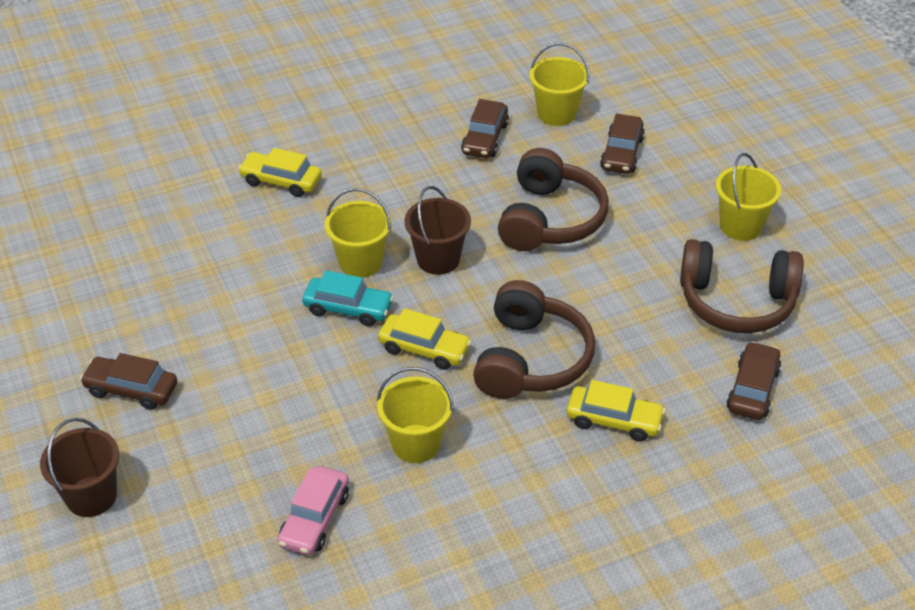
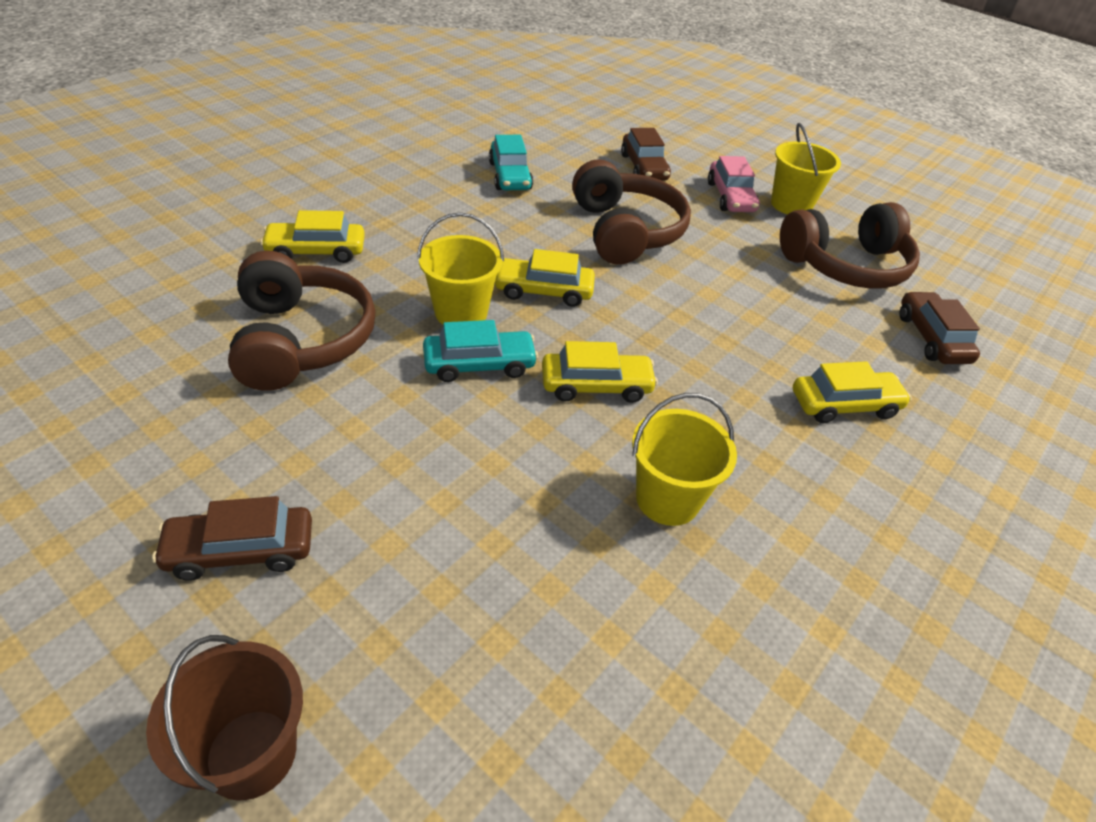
camera: 30 degrees left, 0 degrees up
pink car [278,466,349,555] -> pink car moved to [708,156,760,212]
brown bucket [405,186,471,275] -> yellow car [495,249,595,307]
brown car [461,99,509,158] -> turquoise car [489,135,533,190]
brown headphones [473,280,595,399] -> brown headphones moved to [228,251,376,391]
yellow bucket [529,43,589,126] -> none

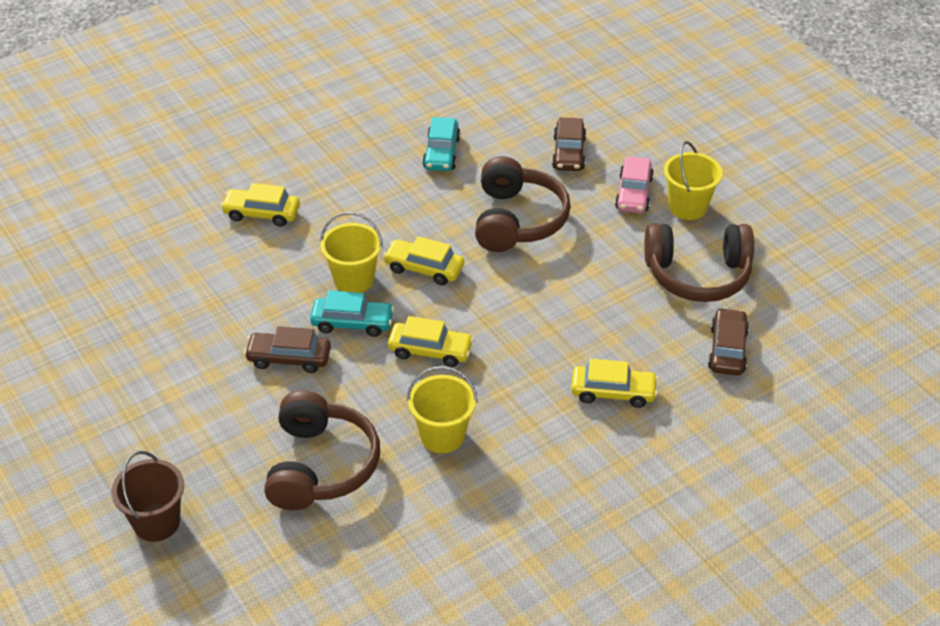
camera: 20 degrees right, 0 degrees up
brown car [152,496,312,580] -> brown car moved to [244,326,331,373]
brown headphones [228,251,376,391] -> brown headphones moved to [264,390,380,510]

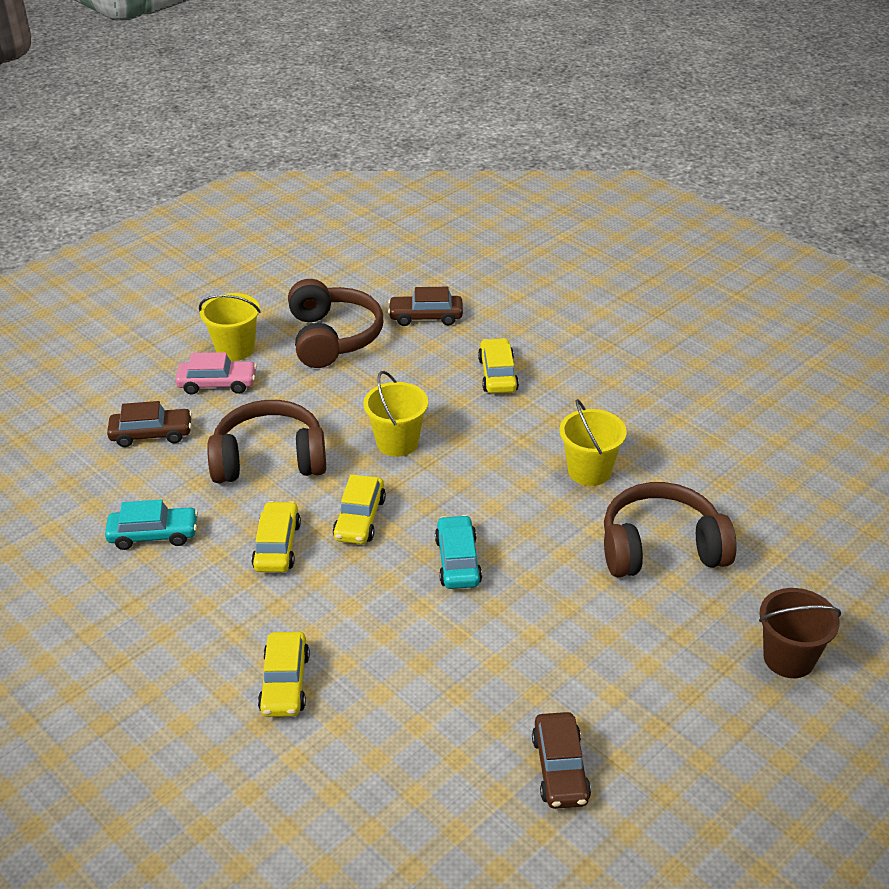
camera: 100 degrees left, 5 degrees down
brown car [244,326,331,373] -> brown car moved to [532,712,591,809]
yellow bucket [320,212,383,293] -> yellow bucket moved to [363,371,428,457]
yellow car [388,316,474,367] -> yellow car moved to [252,501,301,572]

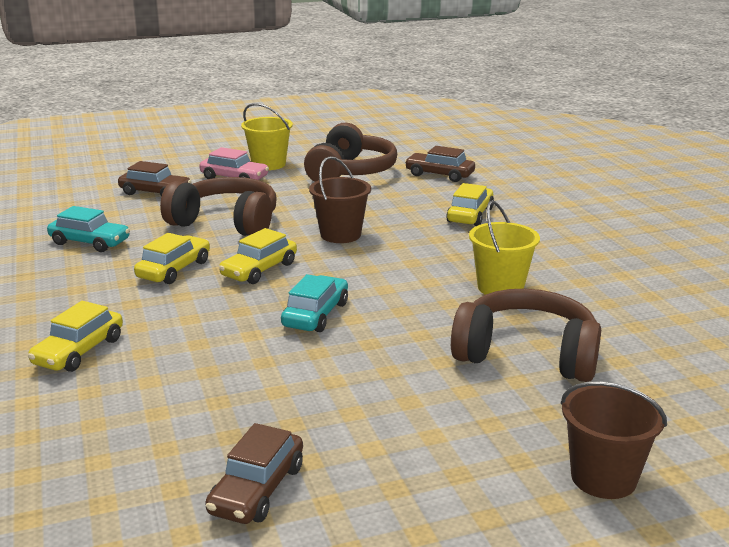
camera: 25 degrees right, 15 degrees down
yellow bucket [363,371,428,457] -> brown bucket [309,156,371,243]

